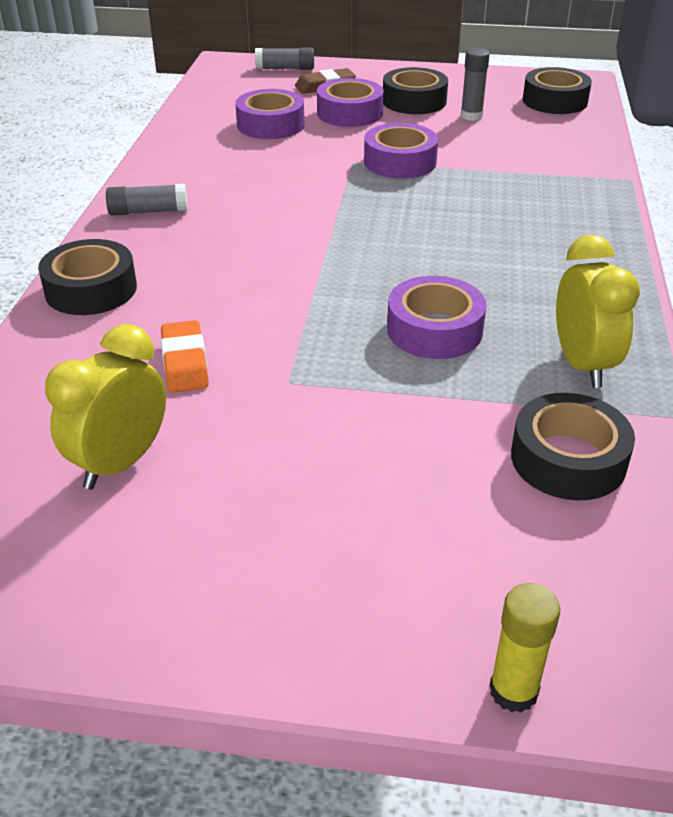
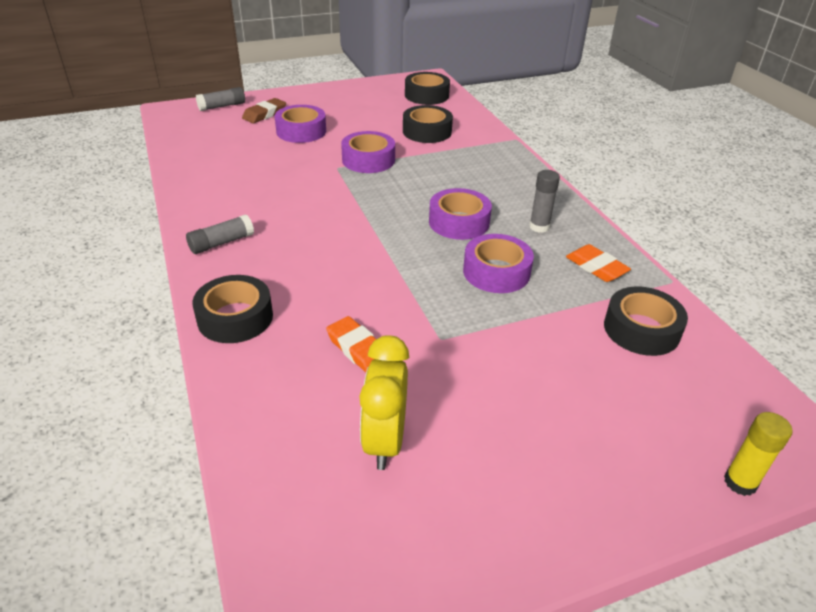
camera: 30 degrees left, 0 degrees up
purple tape [235,89,304,139] -> purple tape moved to [429,188,492,240]
black tape [383,67,448,114] -> black tape moved to [403,105,453,143]
grey glue stick [461,48,490,121] -> grey glue stick moved to [529,170,560,233]
yellow clock [556,235,640,388] -> orange eraser [566,244,631,282]

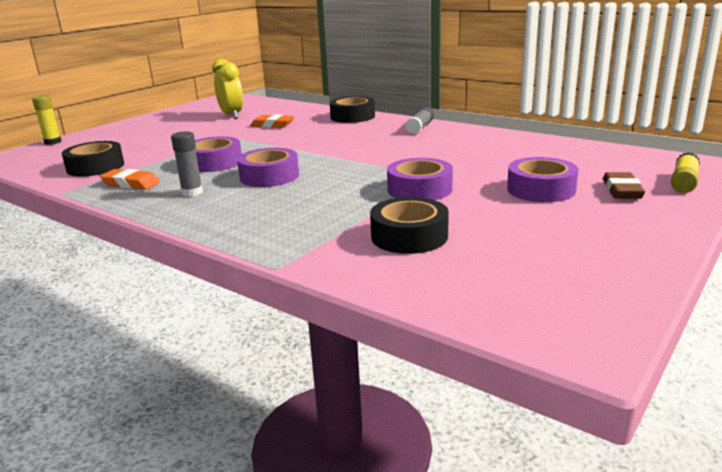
camera: 150 degrees right, 15 degrees down
grey glue stick [196,87,245,111] -> yellow glue stick [671,152,700,193]
black tape [405,72,450,105] -> none

